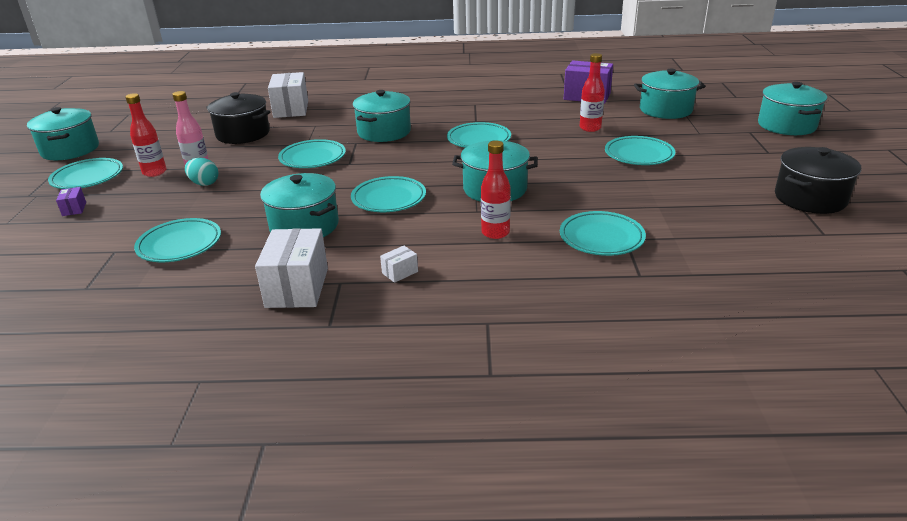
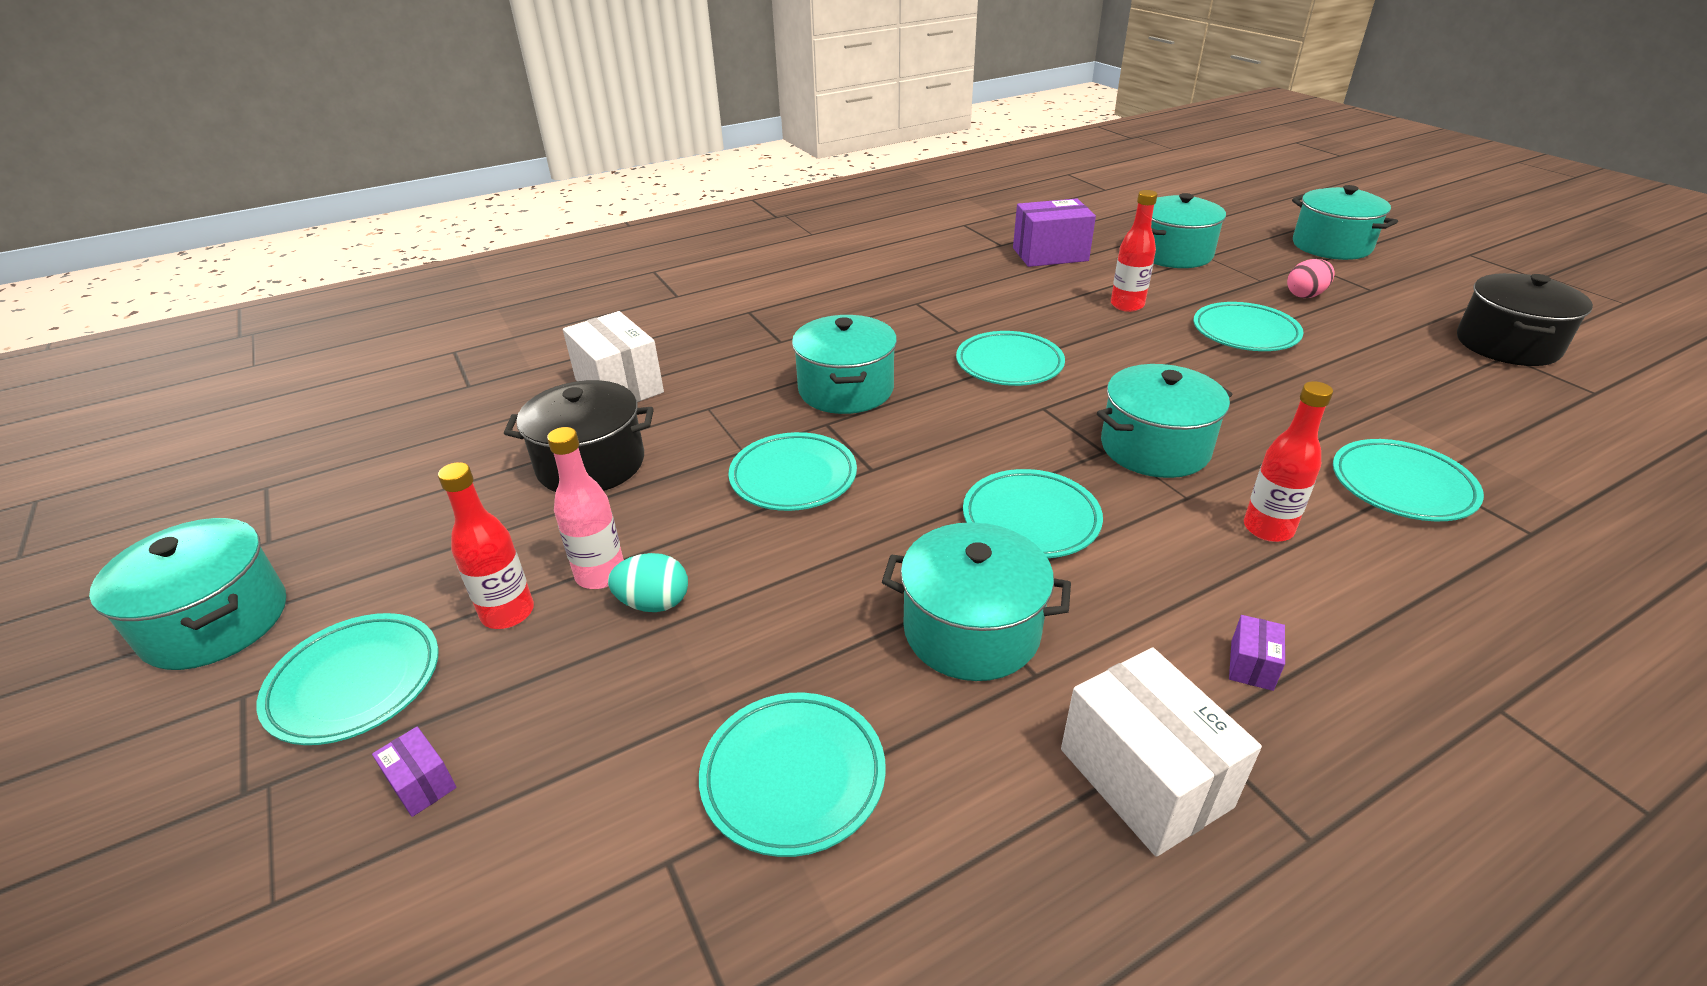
camera: 30 degrees left, 5 degrees up
white box [380,246,418,283] -> purple box [1229,615,1285,691]
none -> pink egg [1287,259,1335,298]

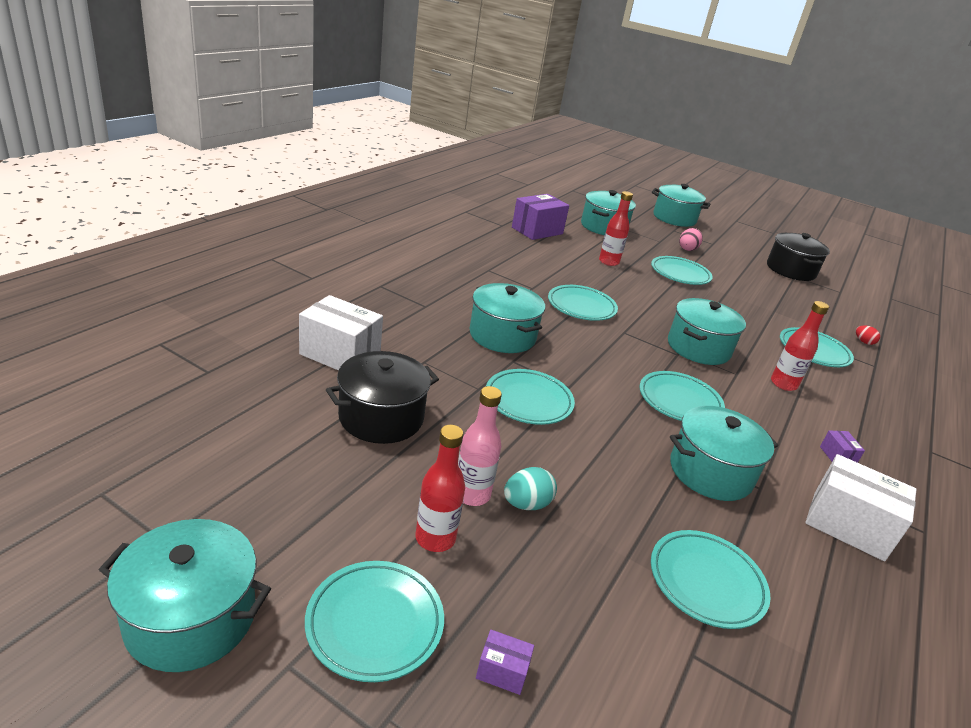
camera: 35 degrees left, 5 degrees down
none -> red egg [856,325,880,345]

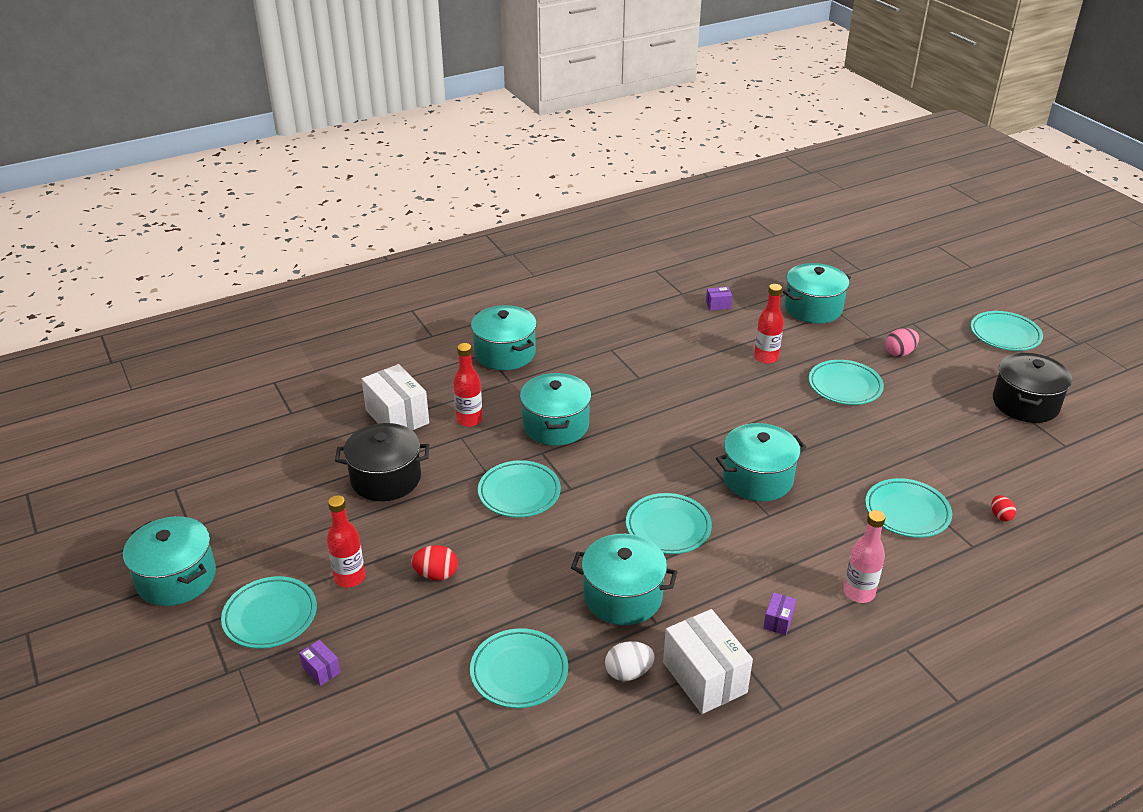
camera: 35 degrees right, 5 degrees up
pink bottle [458,386,502,506] -> pink bottle moved to [844,510,886,603]
turquoise egg [504,467,557,510] -> red egg [411,545,458,580]
purple box [512,194,569,240] -> purple box [706,287,732,311], size x0.45
turquoise plate [548,285,618,321] -> turquoise plate moved to [970,311,1043,351]
turquoise pot [652,184,710,227] -> turquoise pot moved to [471,305,537,370]
red bottle [771,301,829,391] -> red bottle moved to [453,343,483,427]
none -> white egg [605,641,655,681]

